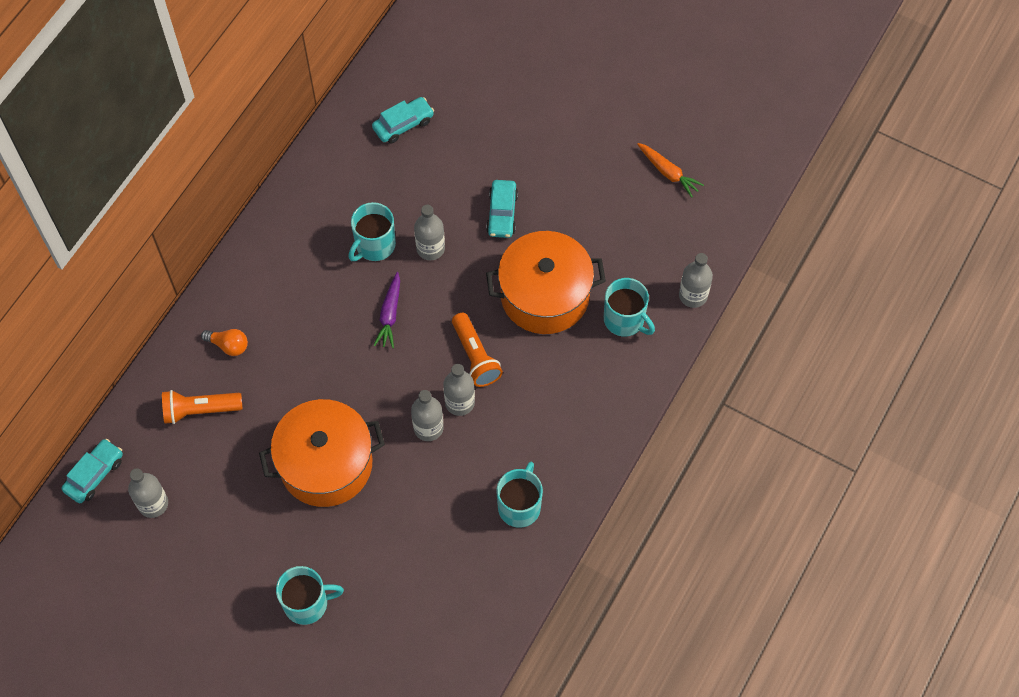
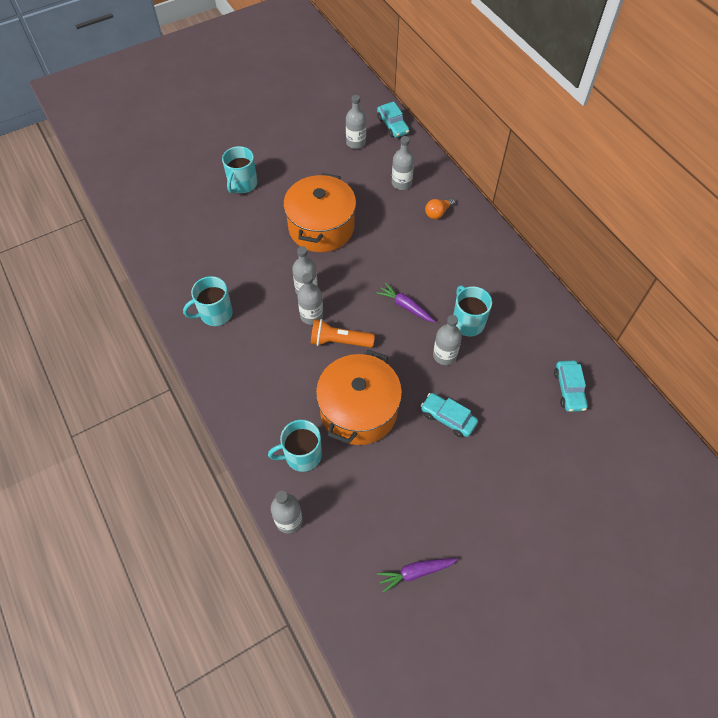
camera: 120 degrees right, 5 degrees down
orange flashlight [162,390,242,424] -> grey bottle [392,136,414,190]
turquoise mug [497,462,543,528] -> turquoise mug turned 105 degrees clockwise [183,276,233,326]
orange carrot [637,143,704,198] -> purple carrot [377,558,458,593]

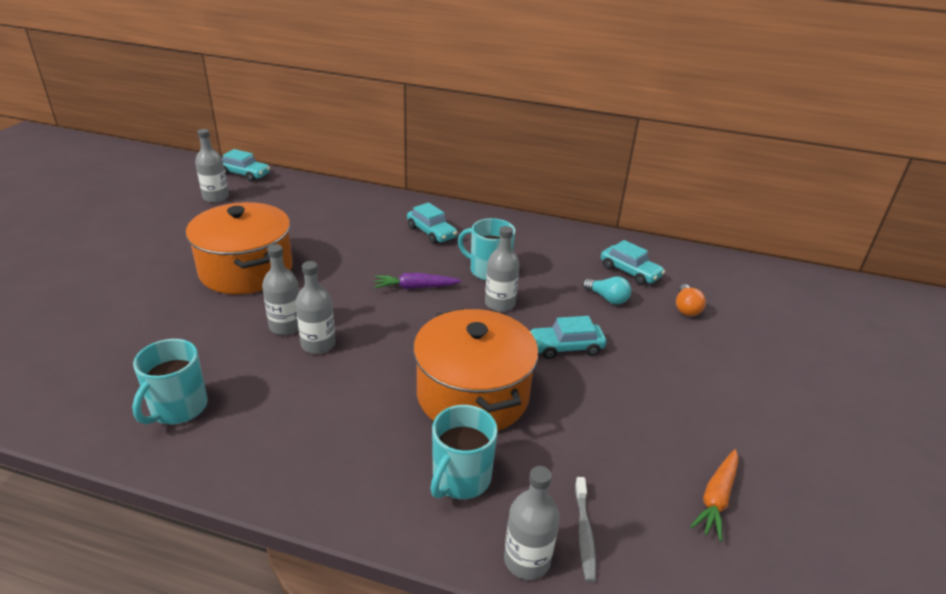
camera: 45 degrees left, 25 degrees down
turquoise mug [222,146,257,194] -> none
orange flashlight [311,319,375,348] -> none
purple carrot [377,558,458,593] -> orange carrot [690,449,739,542]
grey bottle [392,136,414,190] -> none
orange light bulb [425,198,455,219] -> orange light bulb moved to [676,284,706,316]
none -> turquoise car [407,202,457,244]
none -> grey toothbrush [575,477,596,582]
none -> turquoise light bulb [582,276,631,305]

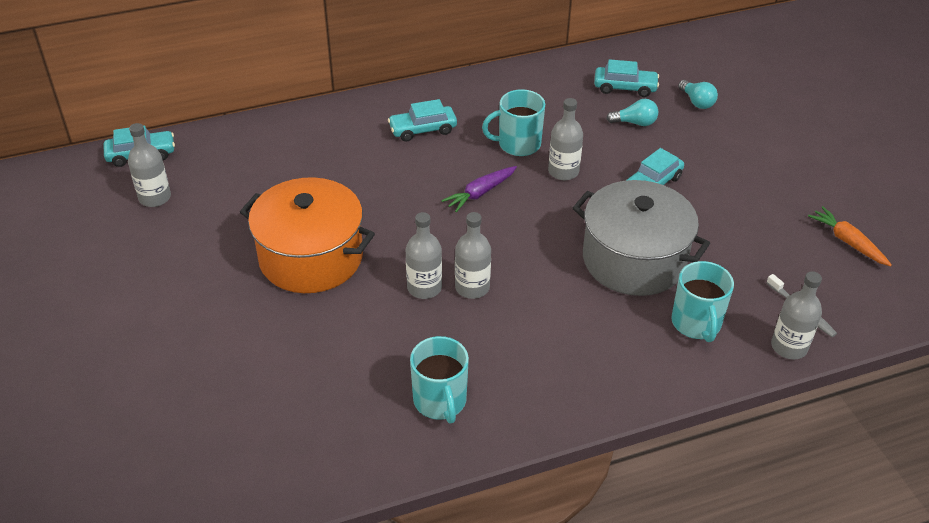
camera: 35 degrees left, 10 degrees up
turquoise car [407,202,457,244] -> turquoise car turned 150 degrees clockwise [388,99,457,141]
orange pot [413,308,538,431] -> grey pot [573,180,710,296]
orange light bulb [676,284,706,316] -> turquoise light bulb [678,80,718,109]
orange carrot [690,449,739,542] -> orange carrot turned 150 degrees clockwise [808,206,892,266]

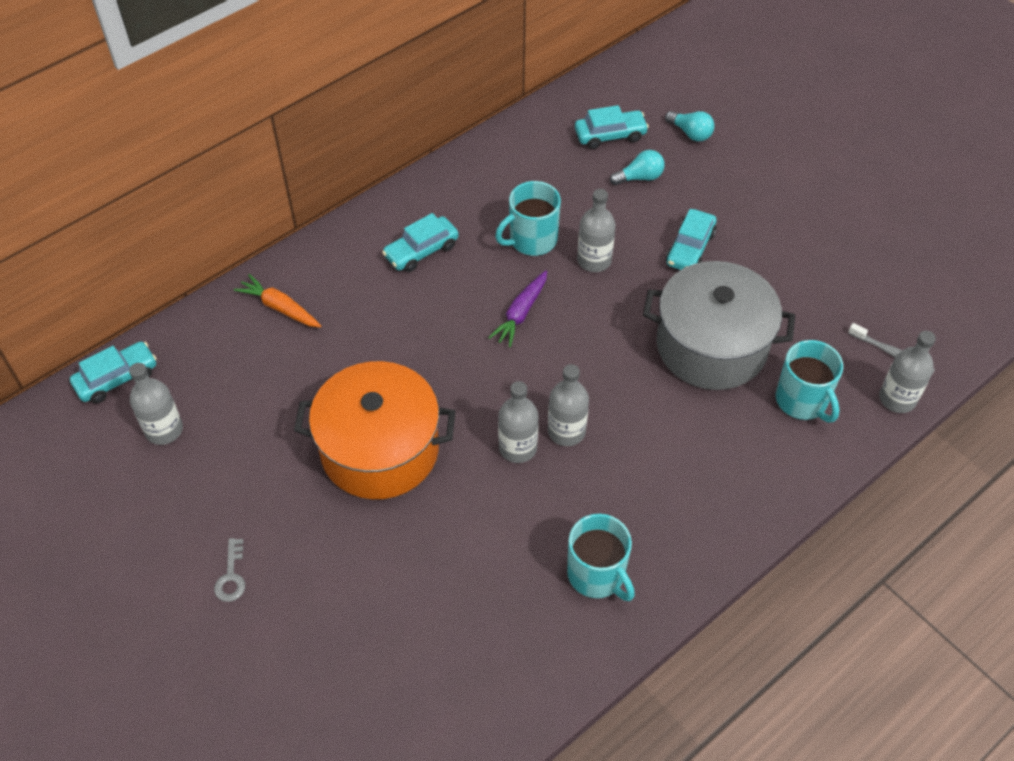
camera: 20 degrees left, 10 degrees up
orange carrot [808,206,892,266] -> orange carrot moved to [234,274,321,328]
none -> grey key [214,538,245,602]

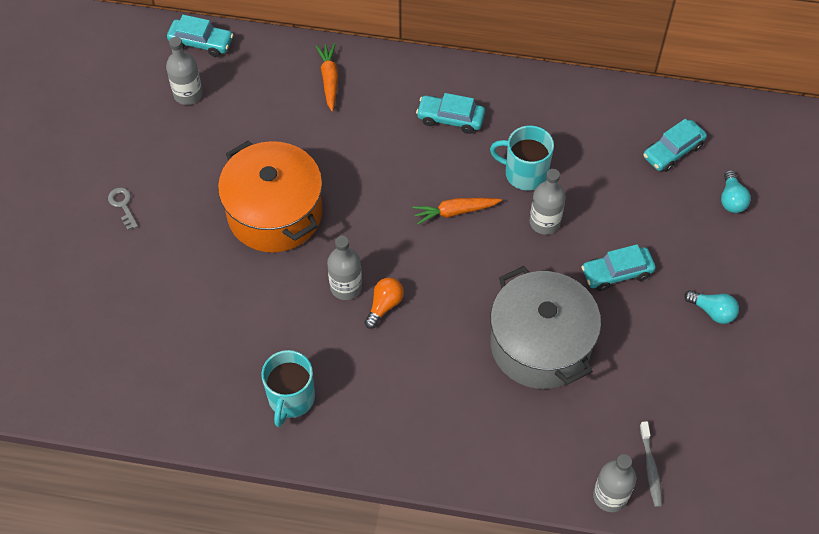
camera: 50 degrees right, 5 degrees up
grey key [214,538,245,602] -> grey key turned 105 degrees clockwise [108,187,138,230]
purple carrot [488,270,547,347] -> orange carrot [412,198,502,225]
grey bottle [548,364,589,446] -> orange light bulb [365,278,404,329]
turquoise car [575,105,649,149] -> turquoise car turned 105 degrees clockwise [643,119,707,172]
turquoise light bulb [610,150,665,185] -> turquoise light bulb moved to [684,290,739,324]
turquoise mug [776,340,843,422] -> none

